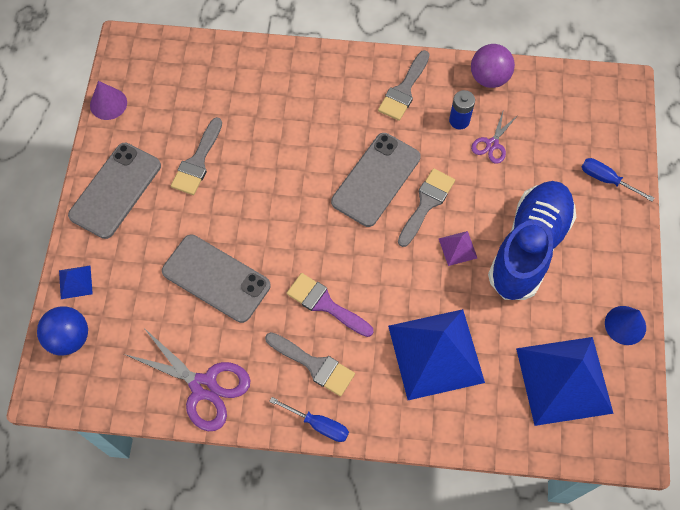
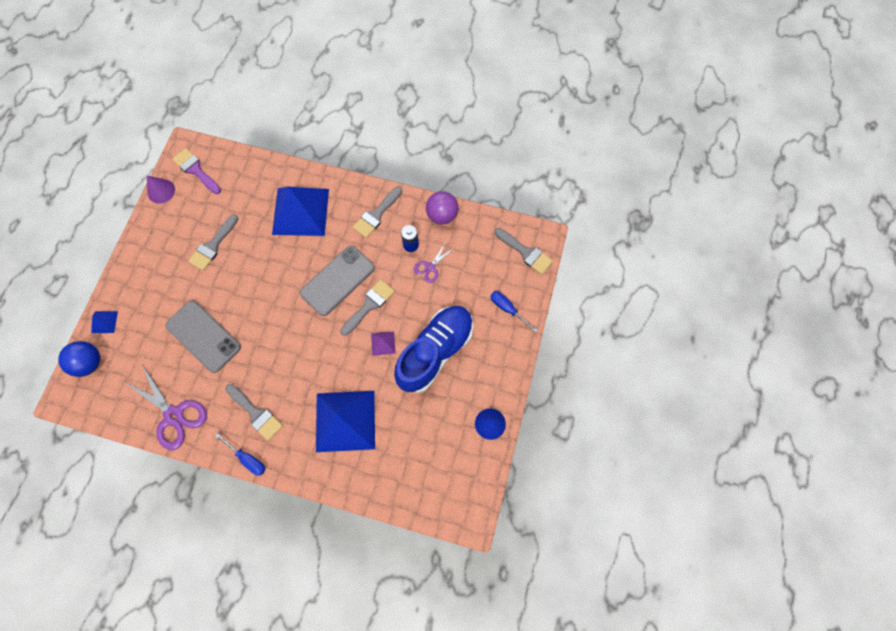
camera: 10 degrees right, 5 degrees up
grey phone [68,143,161,239] -> none
purple brush [287,273,374,337] -> purple brush moved to [172,148,221,194]
blue pyramid [516,337,614,426] -> blue pyramid moved to [272,187,329,236]
none -> grey brush [494,228,553,274]

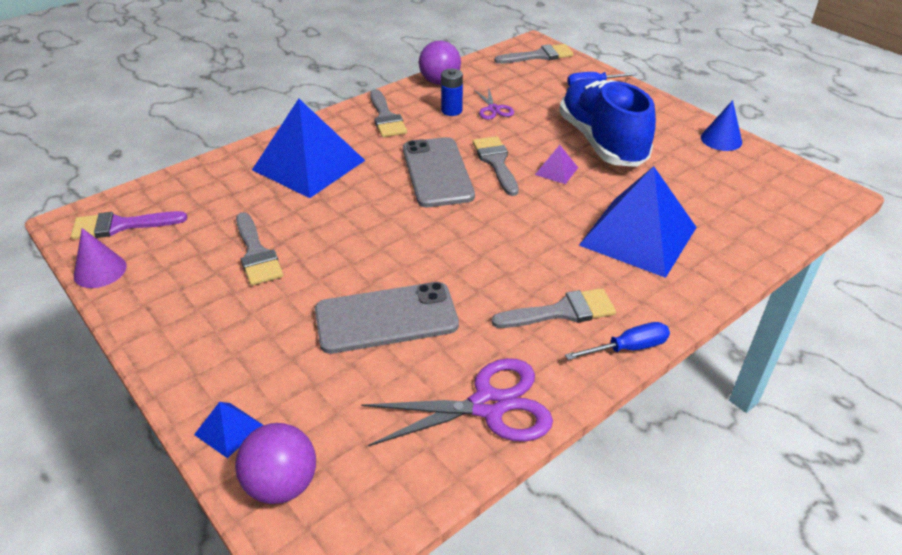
camera: 55 degrees left, 30 degrees down
blue ball [58,341,100,377] -> purple ball [235,423,316,504]

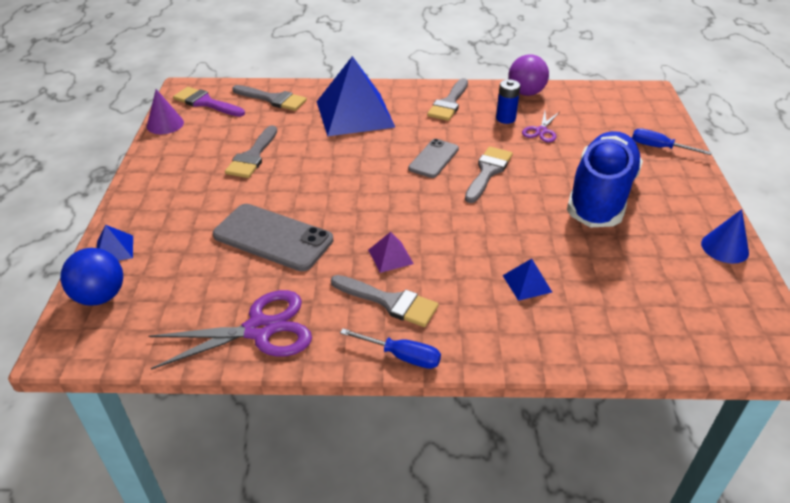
camera: 40 degrees right, 0 degrees up
purple ball [235,423,316,504] -> blue ball [60,248,123,306]
purple scissors [361,358,553,446] -> purple scissors turned 45 degrees counterclockwise [149,290,312,370]
grey phone [403,137,475,207] -> grey phone [408,139,459,178], size x0.61
grey brush [494,44,573,64] -> grey brush moved to [232,85,307,111]
purple pyramid [535,145,578,184] -> purple pyramid moved to [368,232,414,273]
blue pyramid [579,166,697,278] -> blue pyramid [502,259,552,301], size x0.41

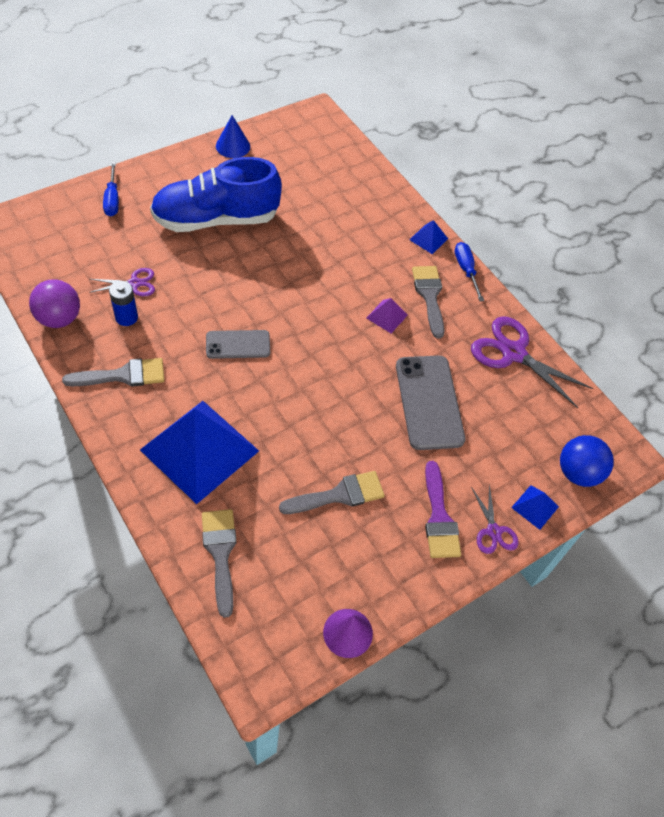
camera: 130 degrees left, 15 degrees up
purple brush [173,87,245,117] -> purple brush moved to [425,461,461,558]
grey brush [465,146,513,203] -> none
blue pyramid [502,259,552,301] -> blue pyramid moved to [409,220,448,254]
none -> purple scissors [471,484,518,554]

